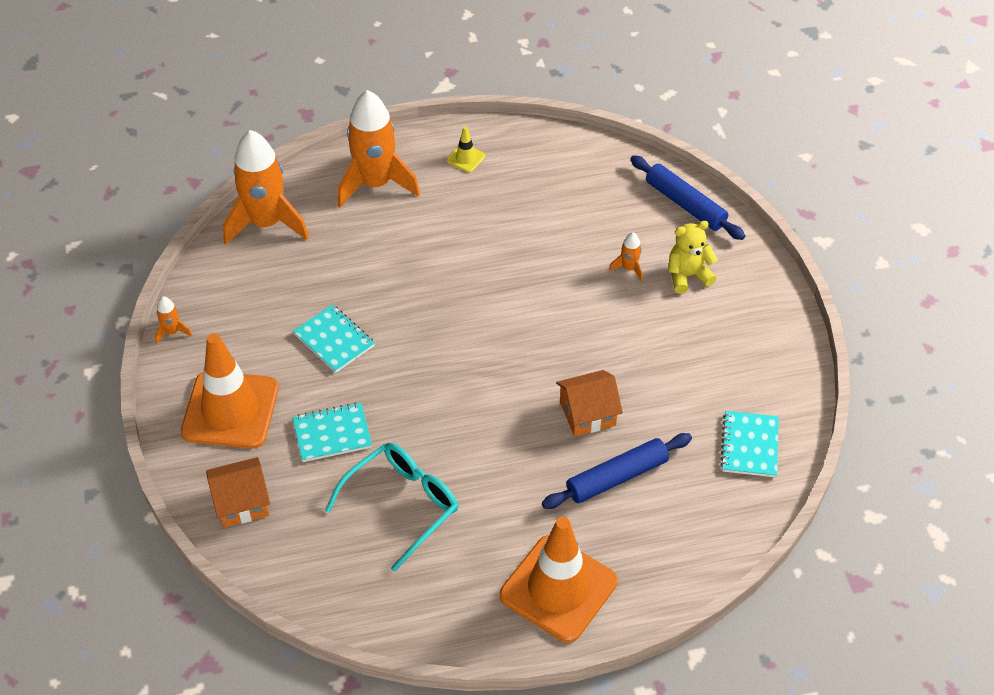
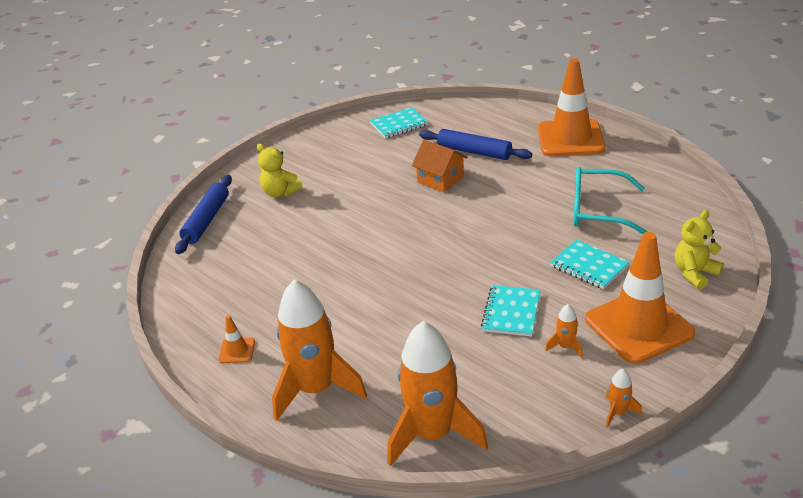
camera: 120 degrees left, 15 degrees down
orange house [206,457,270,527] -> yellow teddy bear [675,210,724,290]
yellow traffic cone [447,126,485,173] -> orange traffic cone [219,315,255,363]
orange rocket [609,232,643,282] -> orange rocket moved to [545,304,583,359]

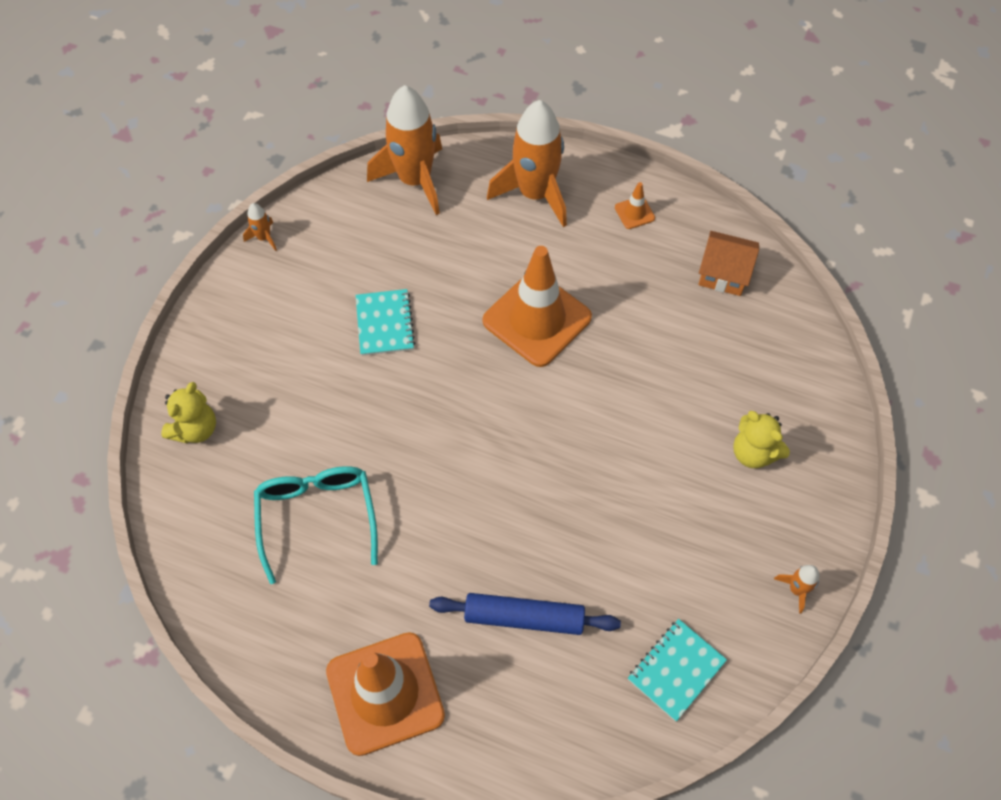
camera: 155 degrees right, 25 degrees up
blue rolling pin [175,175,232,254] -> none
yellow teddy bear [257,144,303,197] -> yellow teddy bear turned 150 degrees counterclockwise [733,411,790,468]
orange house [412,140,468,192] -> orange house moved to [698,231,759,296]
orange rocket [545,304,583,359] -> orange rocket moved to [774,565,819,614]
turquoise notebook [550,240,629,289] -> none
turquoise glasses [573,167,648,234] -> turquoise glasses turned 90 degrees counterclockwise [254,466,378,584]
orange traffic cone [585,232,695,364] -> orange traffic cone moved to [483,246,592,367]

